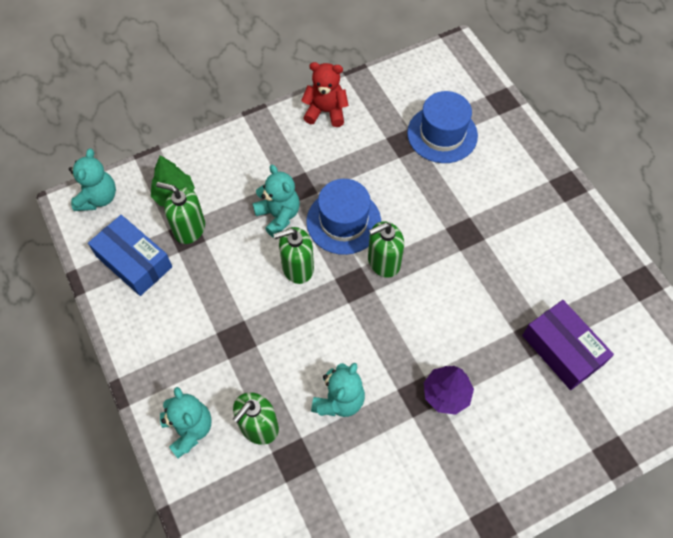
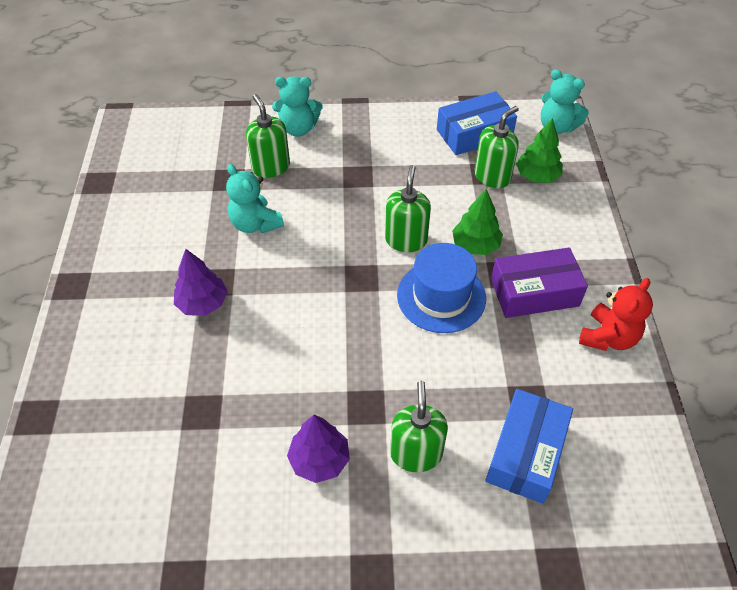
camera: 115 degrees right, 10 degrees down
turquoise teddy bear [253,165,300,238] -> green tree [452,189,503,255]
green soap dispenser [368,222,404,278] -> green soap dispenser moved to [390,381,448,472]
blue hat [407,91,478,163] -> blue box [485,389,573,504]
purple box [522,300,614,390] -> purple box moved to [491,248,588,318]
none -> purple tree [287,415,350,483]

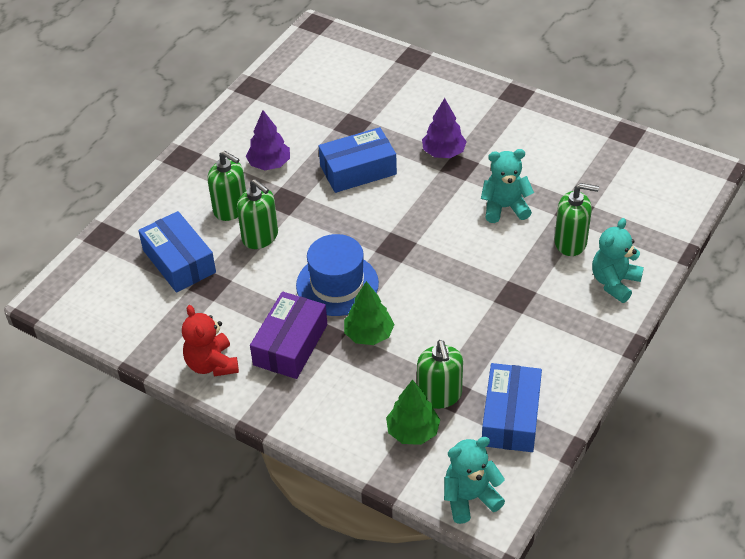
camera: 125 degrees right, 5 degrees down
green soap dispenser [385,165,431,252] -> green soap dispenser moved to [237,179,278,249]
none -> blue box [319,127,397,193]

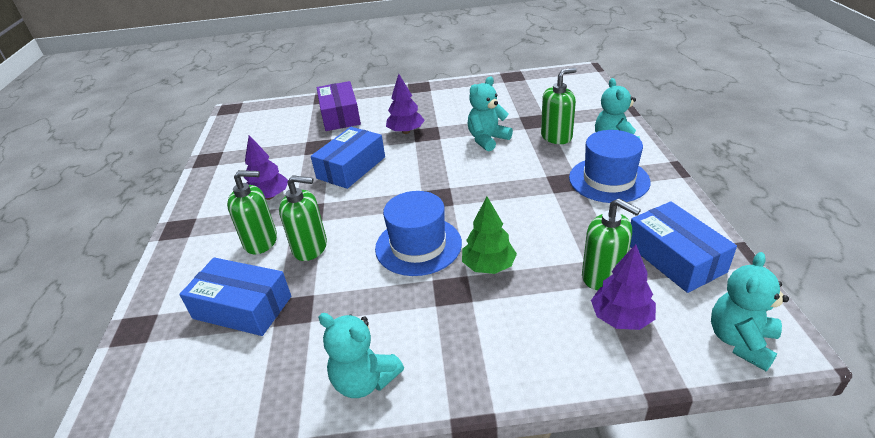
camera: 35 degrees left, 10 degrees down
red teddy bear [182,305,239,377] -> turquoise teddy bear [318,313,404,398]
purple box [250,292,327,379] -> purple box moved to [317,81,361,131]
green tree [386,379,440,445] -> purple tree [591,244,656,330]
none -> blue hat [569,130,651,203]

